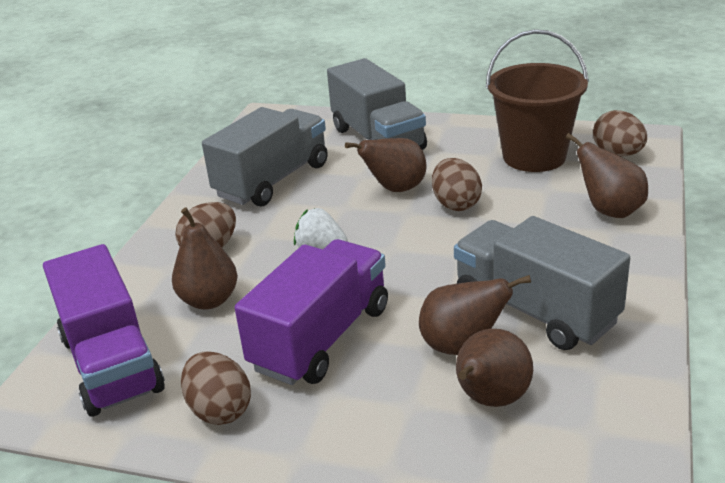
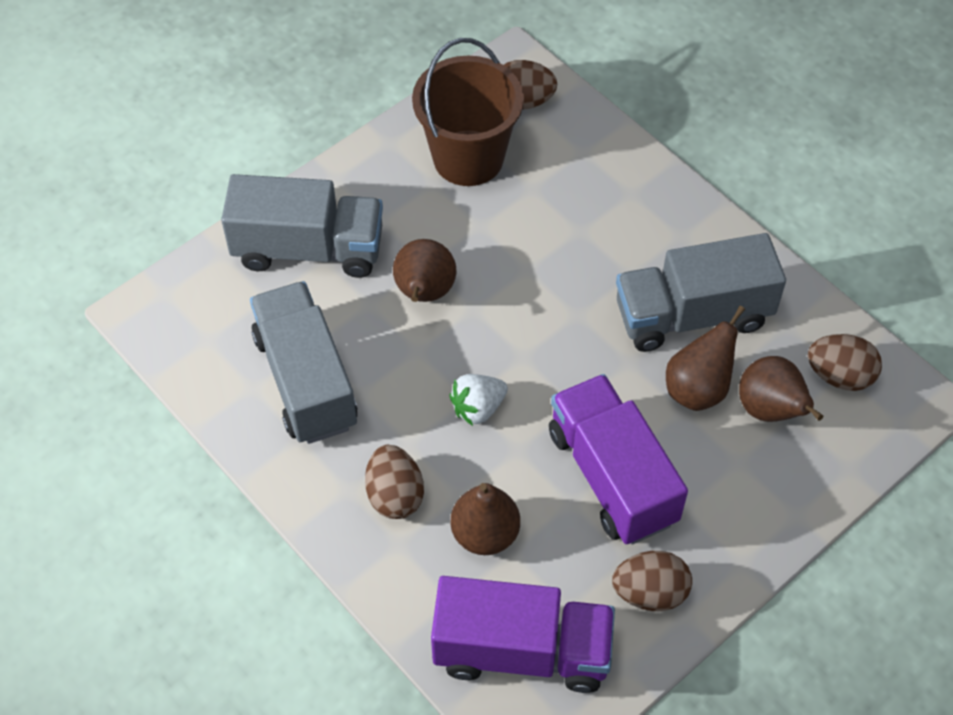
camera: 60 degrees left, 25 degrees up
brown egg [432,158,482,211] -> brown egg moved to [808,334,882,391]
brown pear [566,133,648,218] -> none

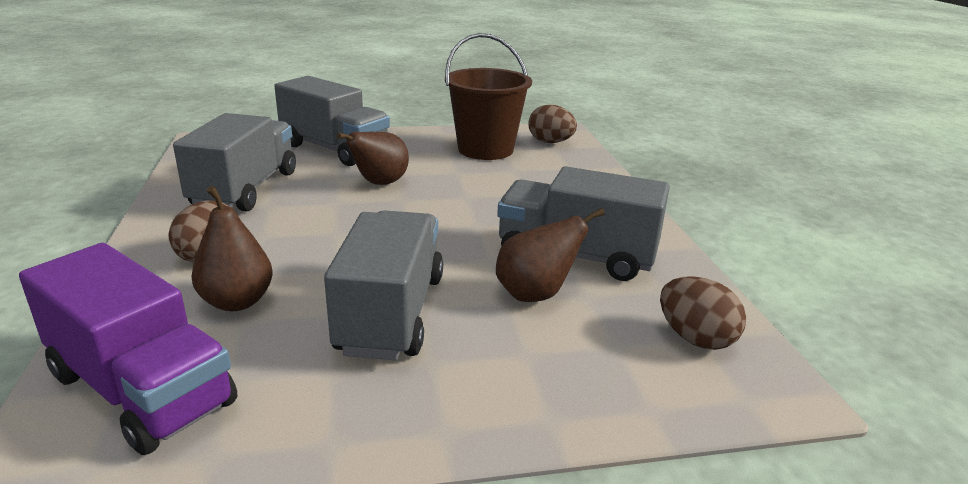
camera: 30 degrees right, 30 degrees down
white strawberry [449,374,508,426] -> none
purple truck [549,374,688,545] -> grey truck [324,210,443,360]
brown egg [612,551,692,611] -> none
brown pear [739,356,823,422] -> none

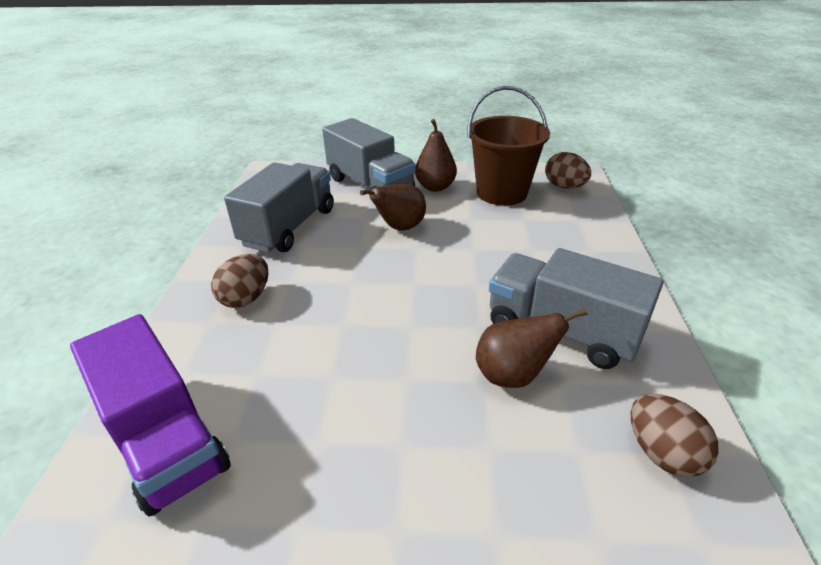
camera: 15 degrees right, 10 degrees up
brown pear [191,186,273,311] -> brown pear moved to [415,119,457,192]
grey truck [324,210,443,360] -> none

